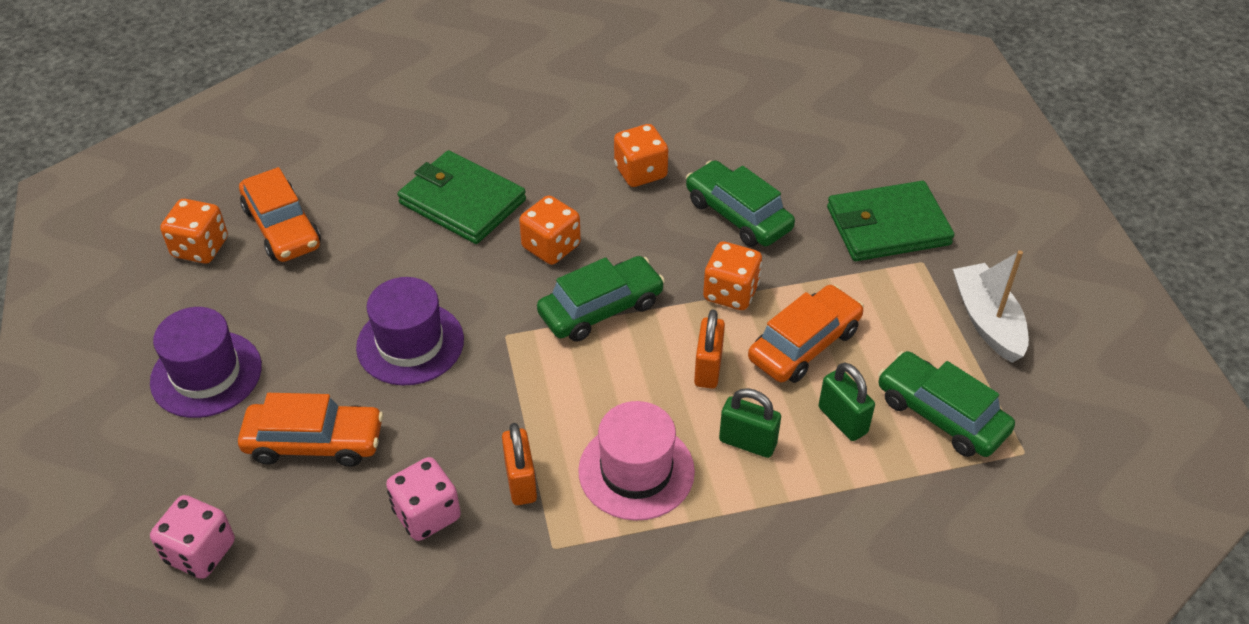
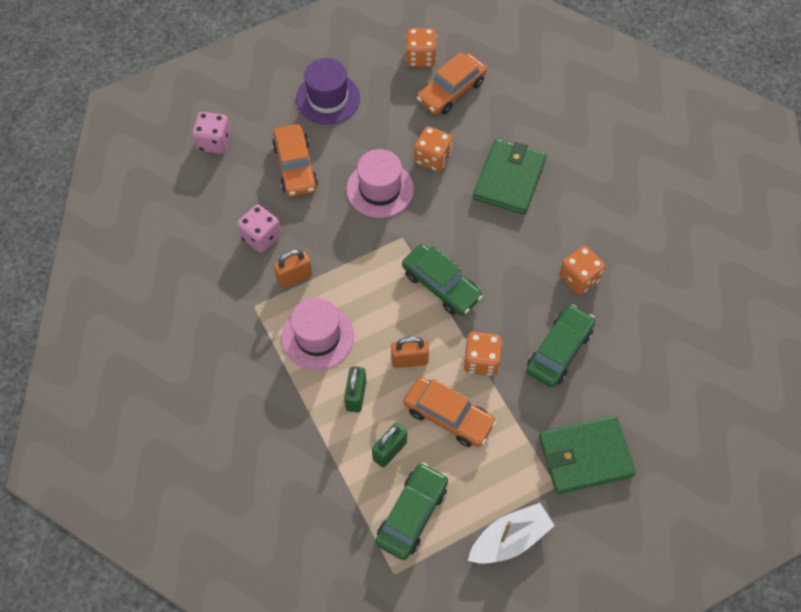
camera: 75 degrees right, 15 degrees up
purple hat [356,277,464,385] -> pink hat [346,149,414,218]
orange dice [519,195,581,265] -> orange dice moved to [414,126,453,172]
green wallet [827,181,954,261] -> green wallet turned 75 degrees counterclockwise [539,416,636,494]

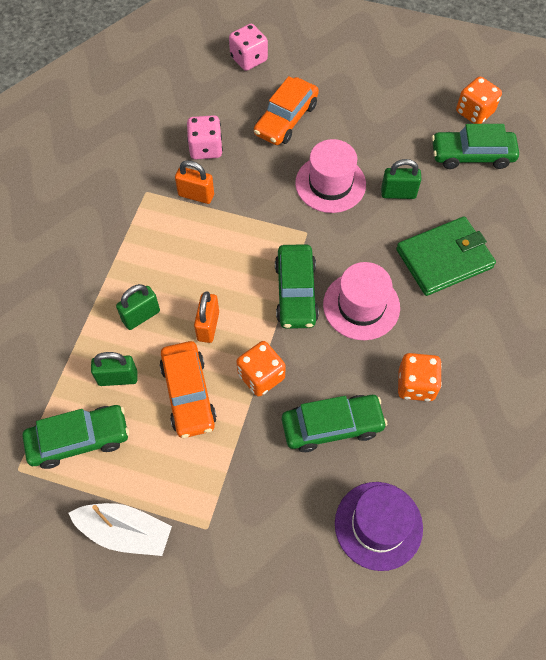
camera: 45 degrees right, 0 degrees up
pink hat [282,298,354,370] -> pink hat moved to [323,262,400,340]
purple hat [296,58,360,125] -> purple hat moved to [335,482,423,571]
orange padlock [391,336,429,368] -> orange padlock turned 60 degrees clockwise [194,291,219,343]
orange dice [414,126,453,172] -> green padlock [381,159,422,199]
orange car [417,52,487,115] -> green car [432,124,519,169]
green wallet [539,416,636,494] -> none

